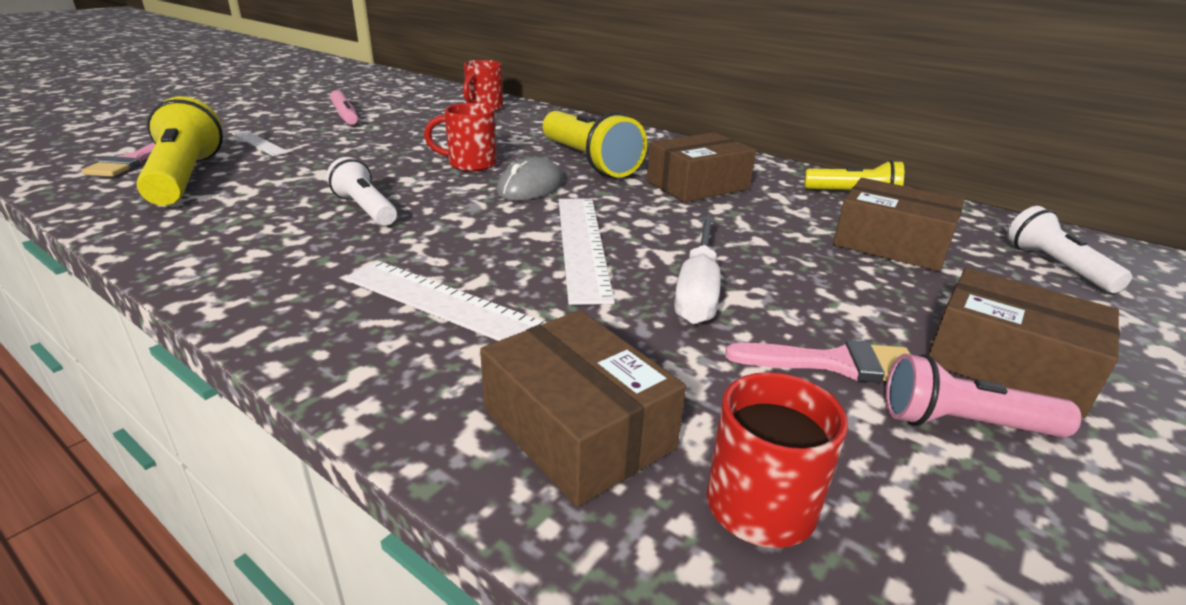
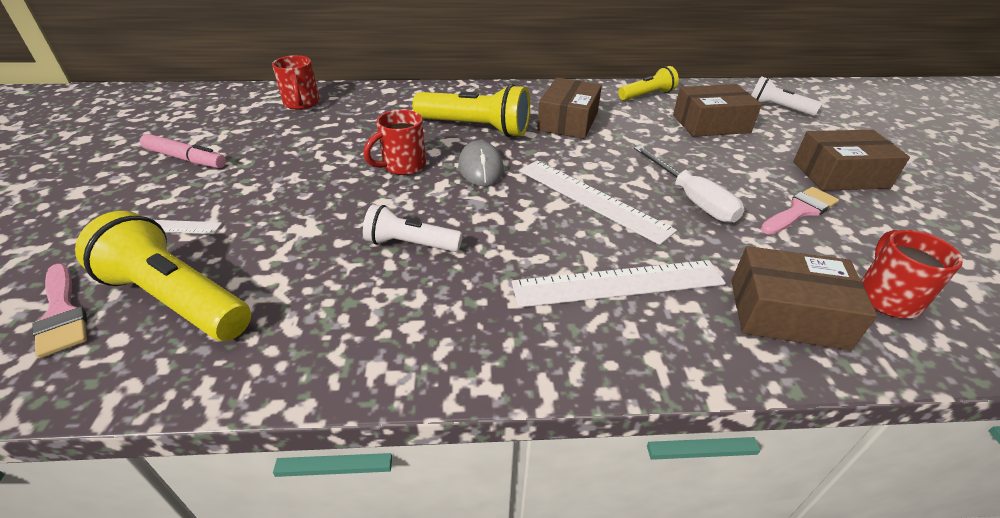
camera: 40 degrees left, 10 degrees up
pink flashlight [885,354,1081,438] -> none

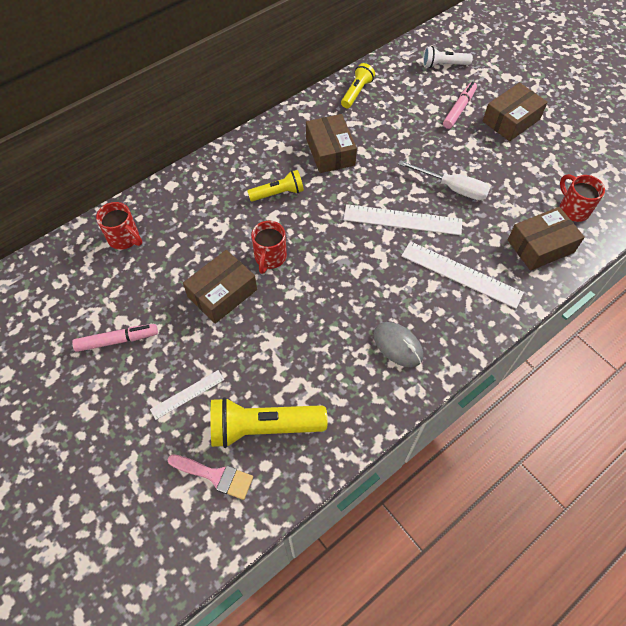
camera: 35 degrees left, 20 degrees up
white flashlight [363,204,462,252] -> none
yellow flashlight [412,84,530,137] -> yellow flashlight [248,170,304,202], size x0.59
grey mouse [458,140,504,186] -> grey mouse moved to [373,322,423,367]
white ruler [512,260,726,308] -> white ruler turned 75 degrees clockwise [401,241,524,309]
brown box [673,84,762,137] -> brown box moved to [183,250,257,324]
pink brush [760,187,839,235] -> none
none -> pink marker [443,82,477,129]

